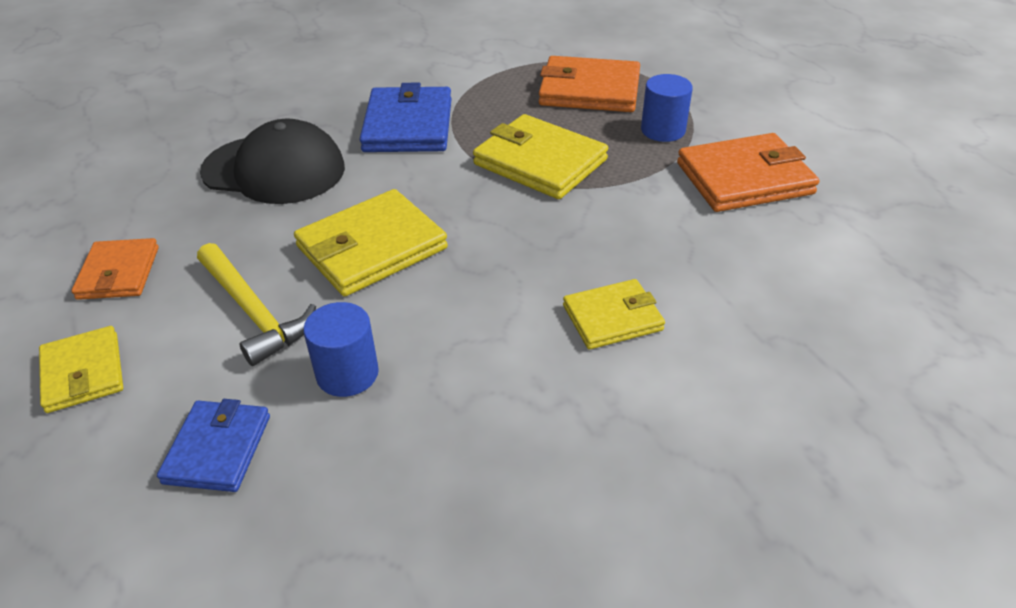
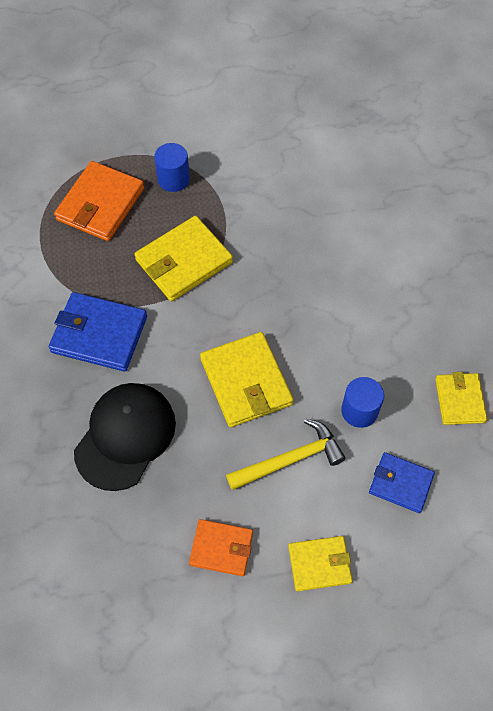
camera: 75 degrees left, 20 degrees up
yellow wallet [563,279,665,349] -> yellow wallet moved to [436,372,487,425]
orange wallet [677,133,819,212] -> none

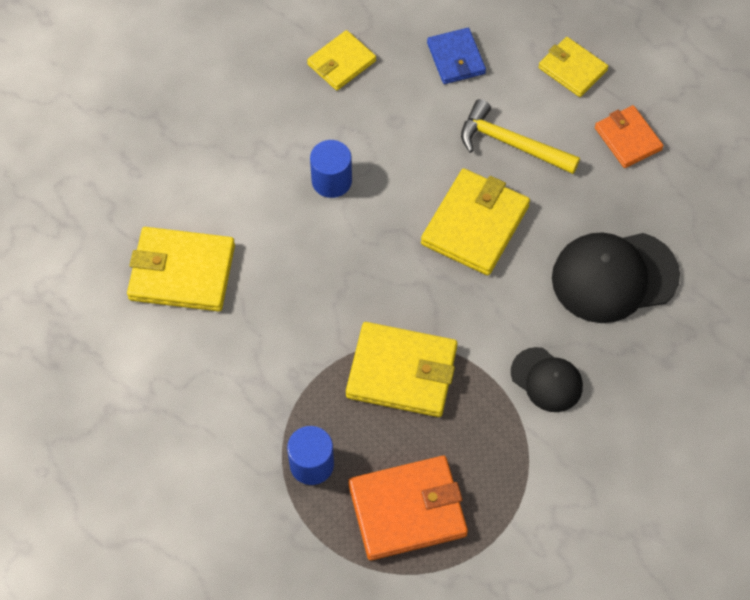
camera: 130 degrees left, 0 degrees up
blue wallet [49,292,147,372] -> black cap [511,347,583,412]
blue cylinder [341,377,384,428] -> blue cylinder moved to [310,140,352,198]
none -> yellow wallet [127,227,235,311]

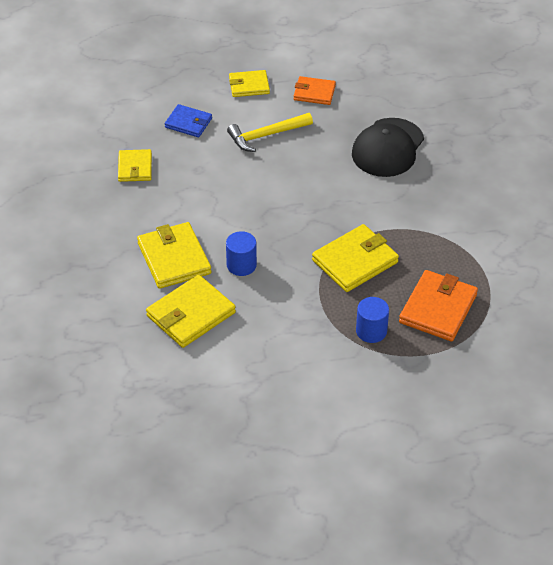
camera: 50 degrees left, 15 degrees down
blue cylinder [310,140,352,198] -> blue cylinder moved to [226,231,257,276]
yellow wallet [421,169,530,275] -> yellow wallet moved to [137,222,211,289]
black cap [511,347,583,412] -> none

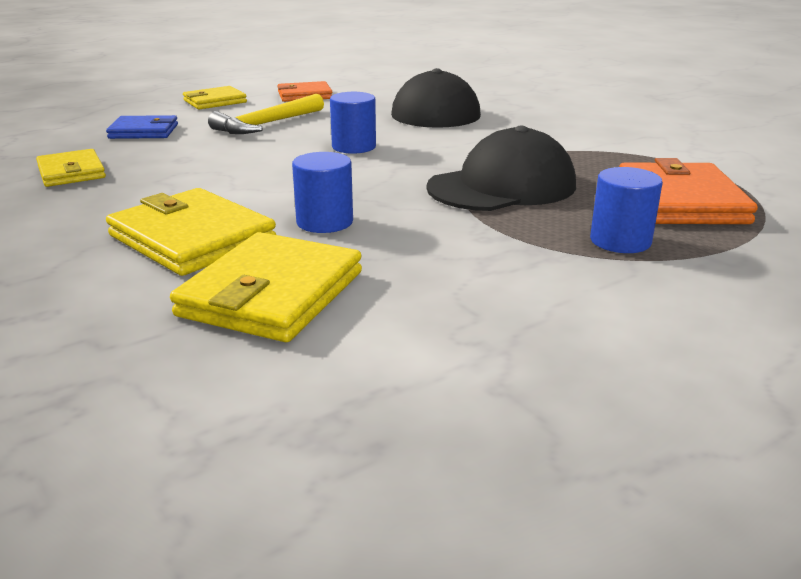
camera: 25 degrees left, 20 degrees down
yellow wallet [312,224,399,292] -> black cap [426,125,576,211]
none -> blue cylinder [330,92,376,154]

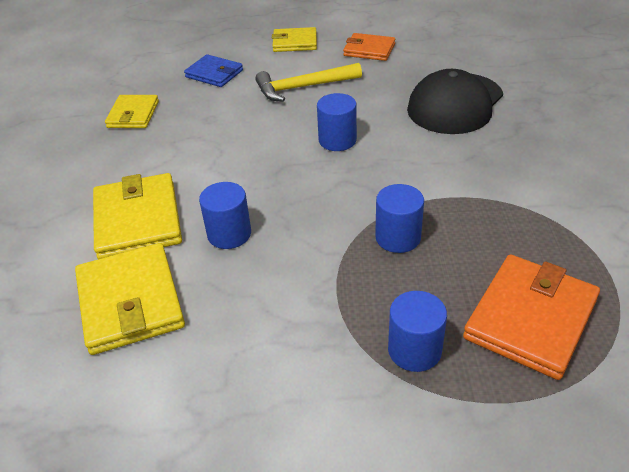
camera: 35 degrees right, 15 degrees up
yellow wallet [170,232,362,342] -> yellow wallet turned 75 degrees counterclockwise [75,243,185,355]
black cap [426,125,576,211] -> blue cylinder [375,184,424,253]

